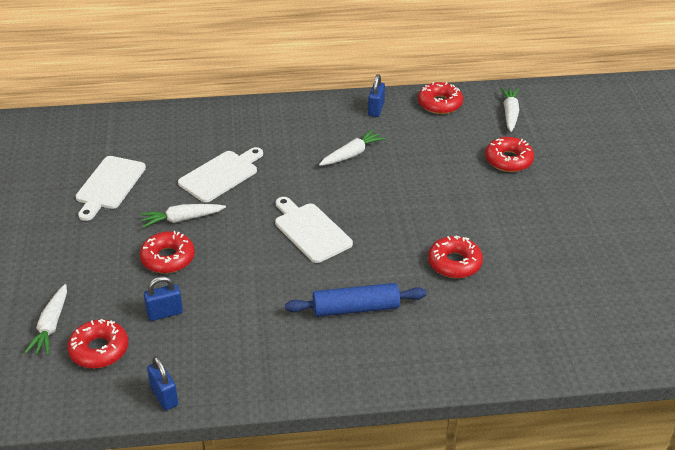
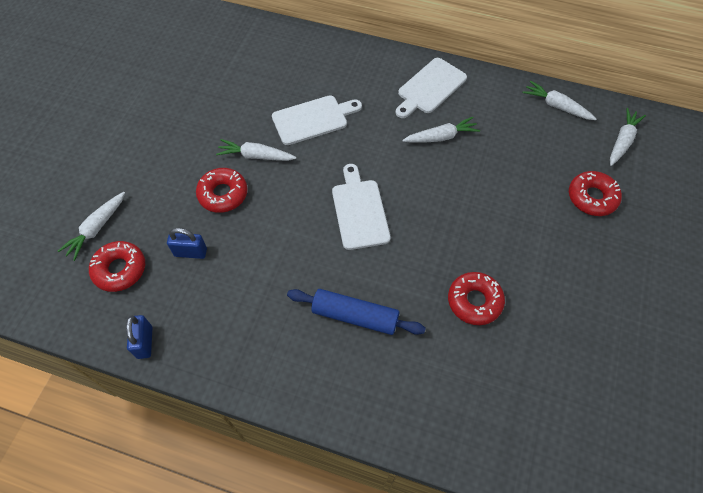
camera: 25 degrees right, 20 degrees up
white cutting board [76,156,146,221] -> white cutting board moved to [396,58,467,118]
blue padlock [368,74,385,117] -> none
red donut [418,82,463,114] -> white carrot [523,81,596,120]

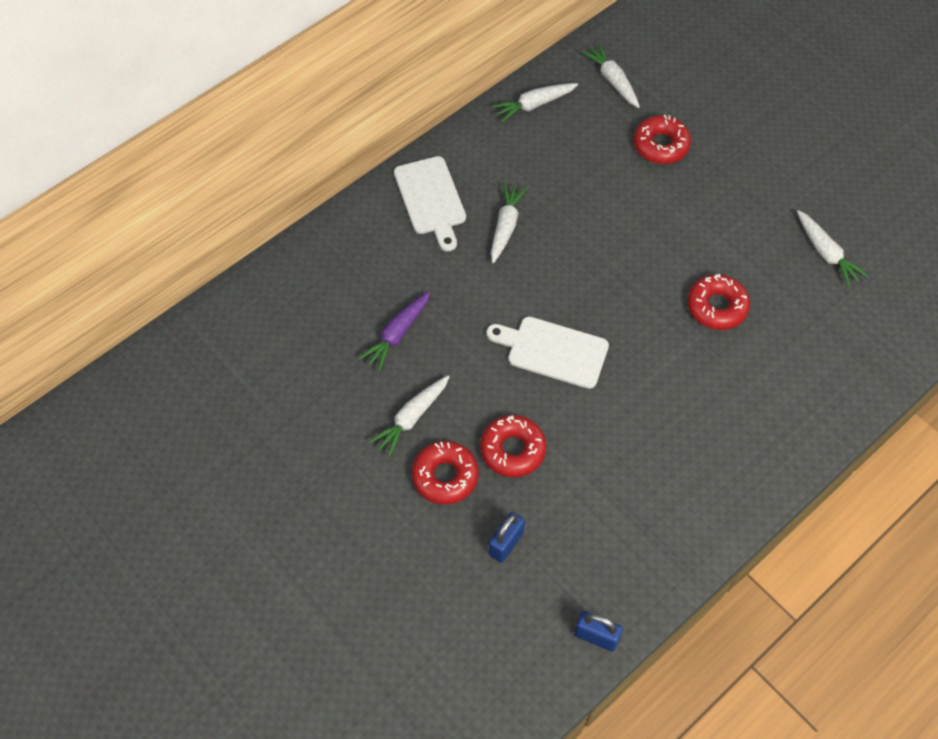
camera: 60 degrees left, 0 degrees up
white carrot [58,192,125,261] -> white carrot moved to [797,210,868,287]
red donut [89,241,145,292] -> red donut moved to [480,415,546,477]
white cutting board [272,95,362,145] -> purple carrot [359,292,430,371]
blue rolling pin [287,289,426,335] -> none

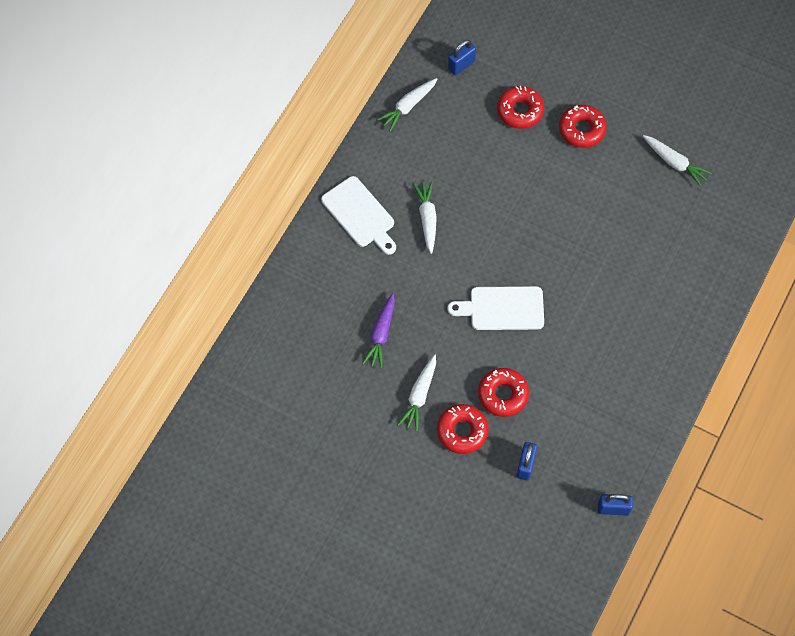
camera: 20 degrees left, 5 degrees up
white carrot [581,43,640,108] -> blue padlock [448,40,476,75]
red donut [687,274,750,330] -> red donut moved to [559,105,607,148]

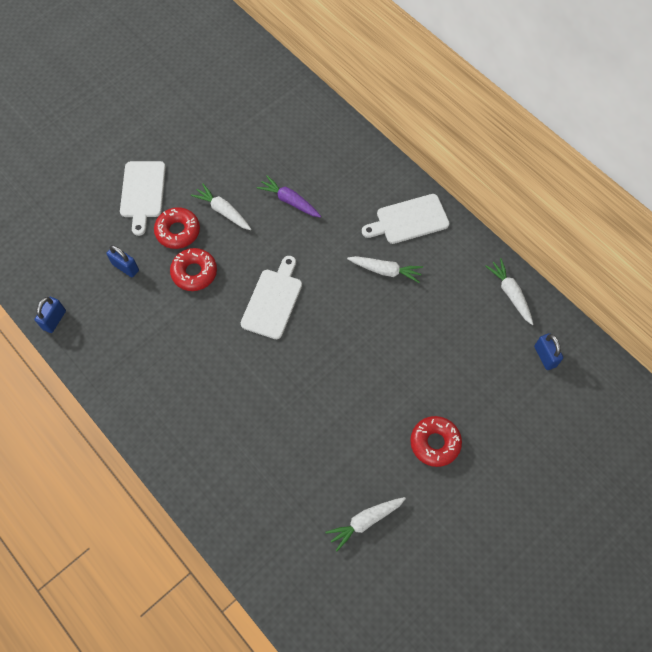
camera: 110 degrees right, 0 degrees up
red donut [497,86,544,129] -> none
none -> white cutting board [120,161,166,236]

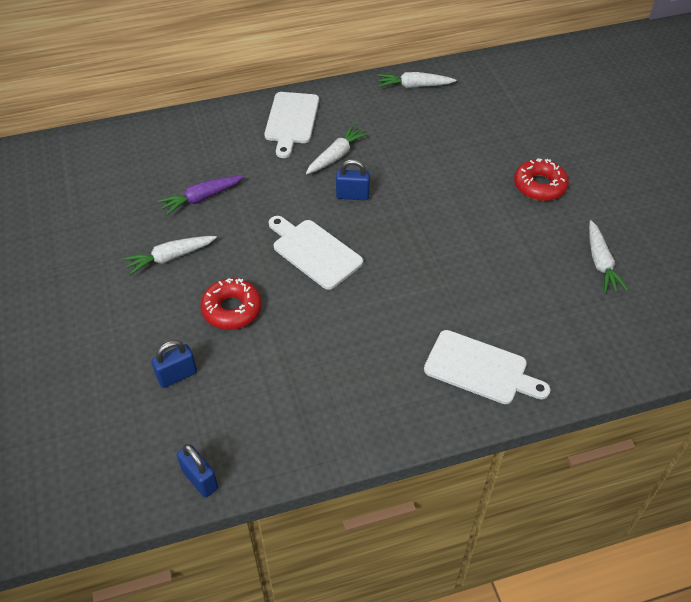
camera: 65 degrees left, 15 degrees down
white cutting board [120,161,166,236] -> white cutting board moved to [424,330,550,404]
red donut [154,207,200,249] -> none
blue padlock [534,333,563,370] -> blue padlock moved to [336,159,370,200]

